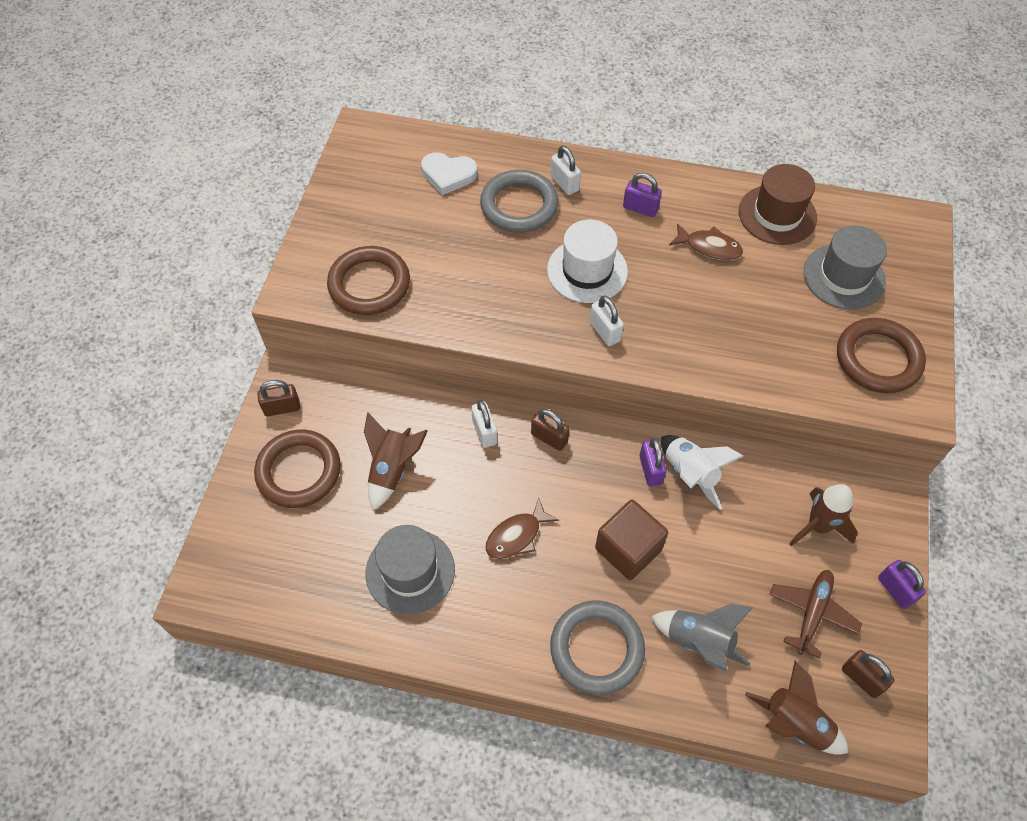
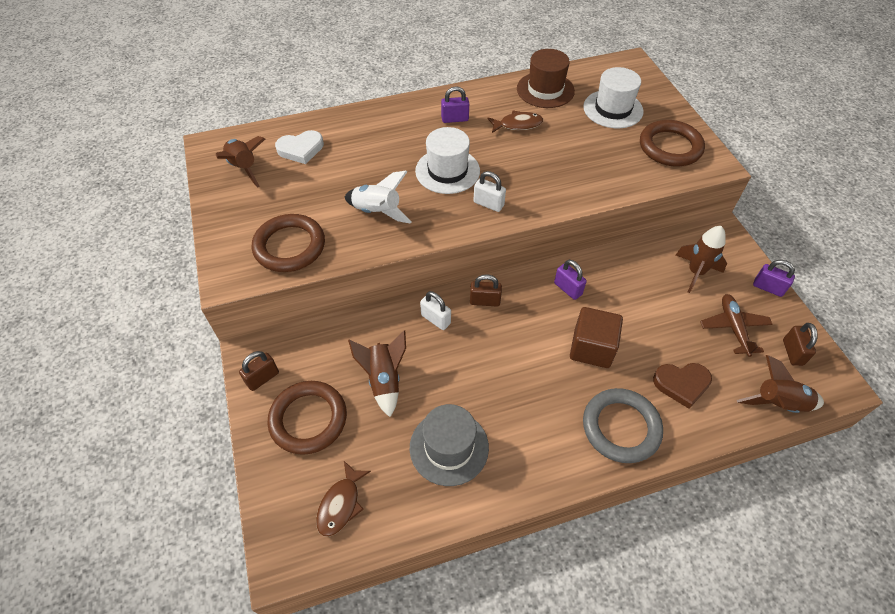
camera: 30 degrees left, 5 degrees down
grey ring [480,170,559,233] -> none
brown fish [485,498,559,559] -> brown fish moved to [316,461,371,537]
white padlock [550,145,581,195] -> none
grey rocket [651,604,753,672] -> brown heart [653,363,712,409]
white rocket [661,435,743,510] -> white rocket moved to [345,171,411,224]
grey hat [804,225,887,309] -> white hat [583,67,644,128]
brown padlock [842,650,894,698] -> brown padlock turned 75 degrees clockwise [783,323,818,366]
none -> brown rocket [216,136,265,188]

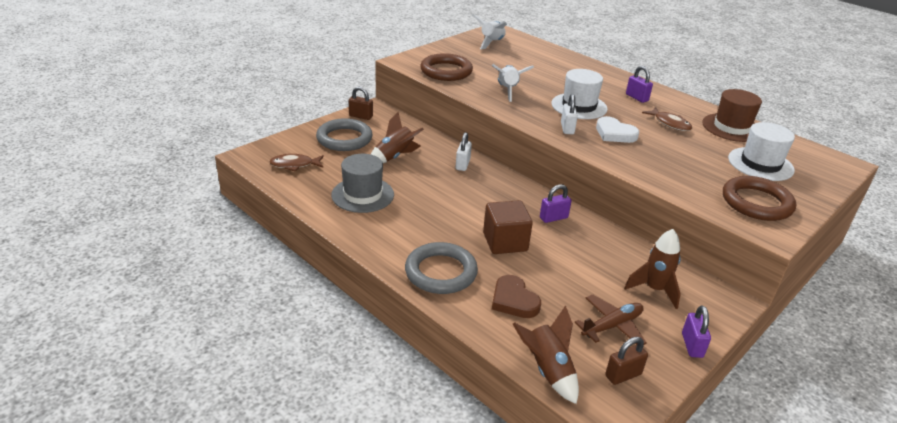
camera: 60 degrees right, 20 degrees down
brown rocket [216,136,265,188] -> white rocket [472,14,507,49]
brown ring [267,381,347,455] -> grey ring [316,118,373,151]
white heart [275,130,324,164] -> white heart moved to [596,116,639,143]
brown padlock [470,274,502,306] -> none
purple padlock [554,260,587,300] -> purple padlock turned 45 degrees clockwise [540,184,572,223]

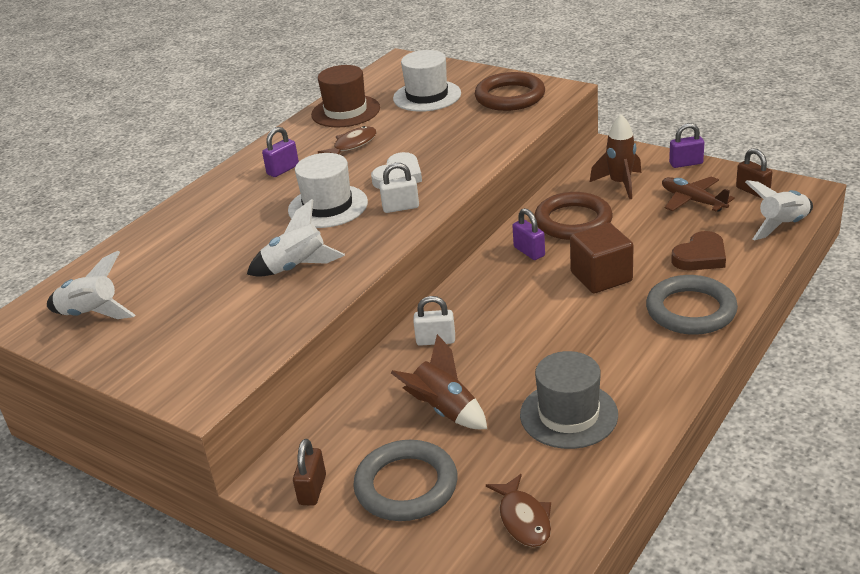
camera: 95 degrees left, 0 degrees up
brown ring [421,53,473,81] -> brown ring moved to [534,192,613,240]
brown rocket [513,305,579,404] -> white rocket [745,180,813,240]

